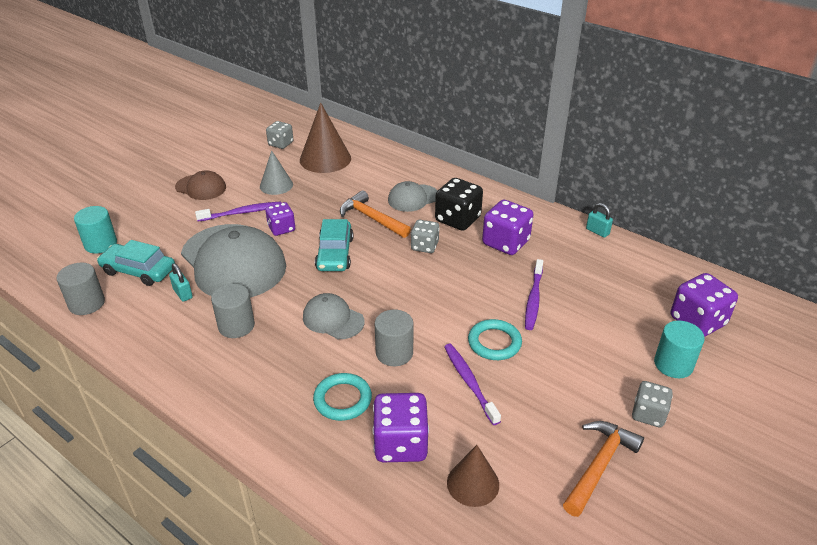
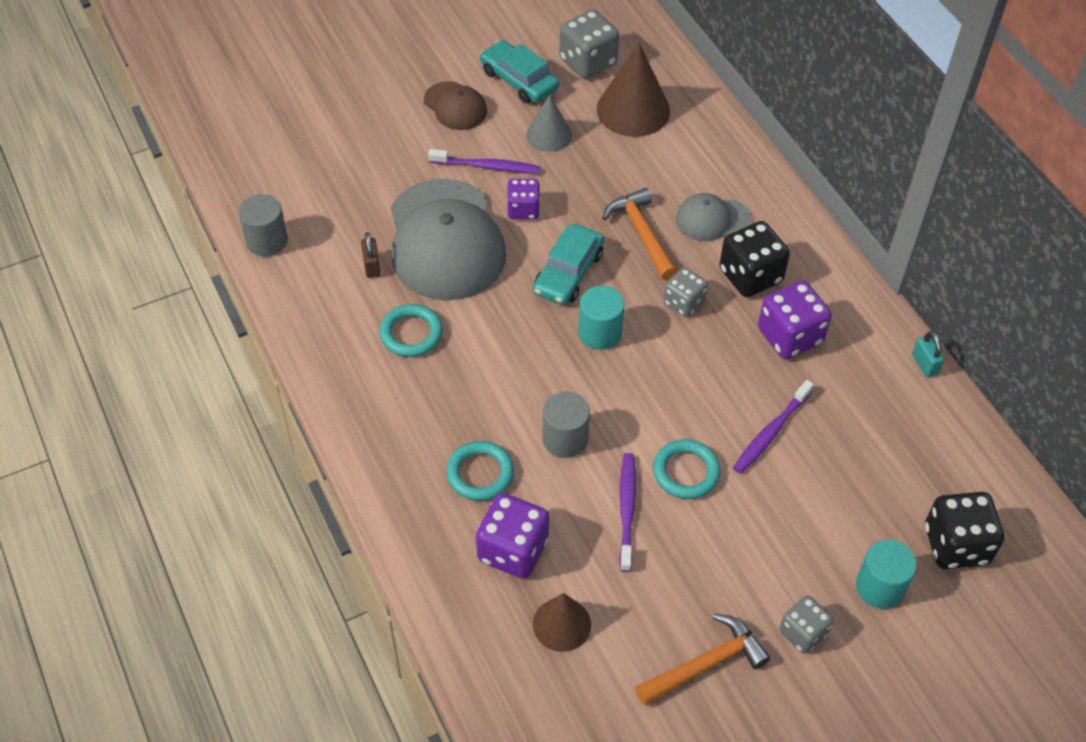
camera: 25 degrees right, 15 degrees up
turquoise cylinder [74,206,117,253] -> turquoise cylinder moved to [578,286,624,350]
turquoise car [97,240,175,286] -> turquoise car moved to [480,40,559,103]
turquoise padlock [169,263,193,302] -> brown padlock [361,232,381,278]
grey cylinder [211,284,255,338] -> turquoise ring [379,304,443,357]
grey dice [266,121,293,149] -> grey dice [559,10,619,79], size x1.58
grey cap [303,293,365,339] -> none
purple dice [671,273,738,337] -> black dice [925,492,1004,569]

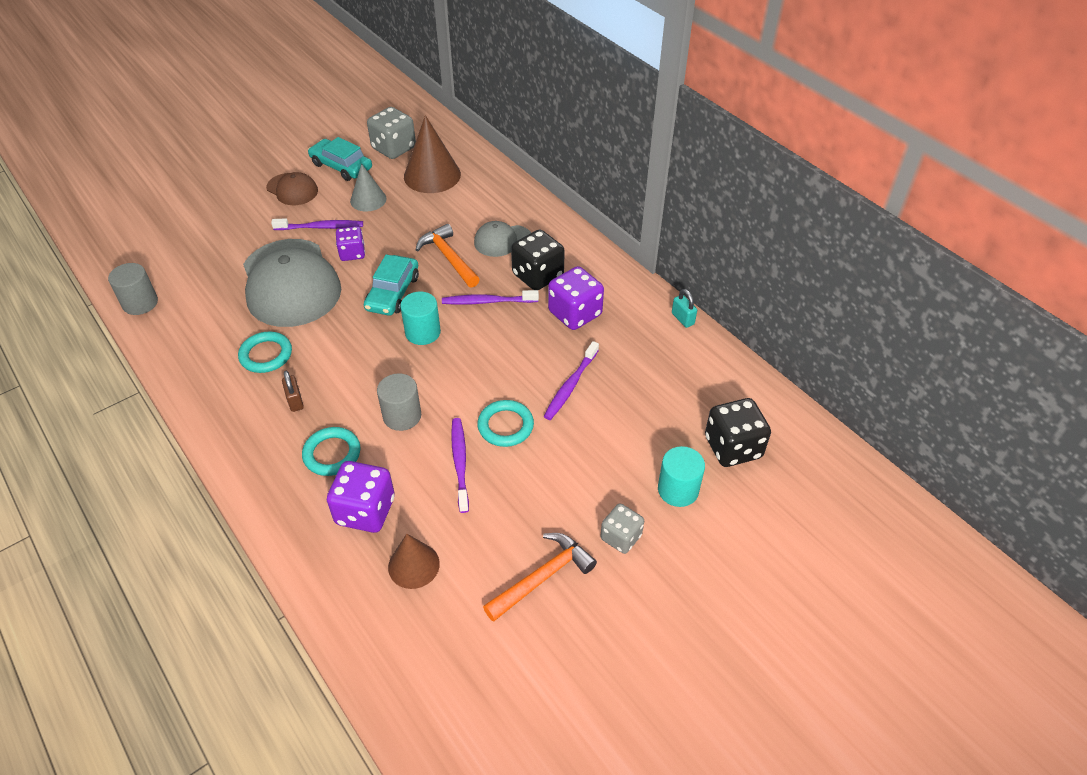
camera: 10 degrees left, 5 degrees down
brown padlock [361,232,381,278] -> brown padlock moved to [282,371,304,412]
grey dice [663,267,708,317] -> purple toothbrush [442,290,539,305]

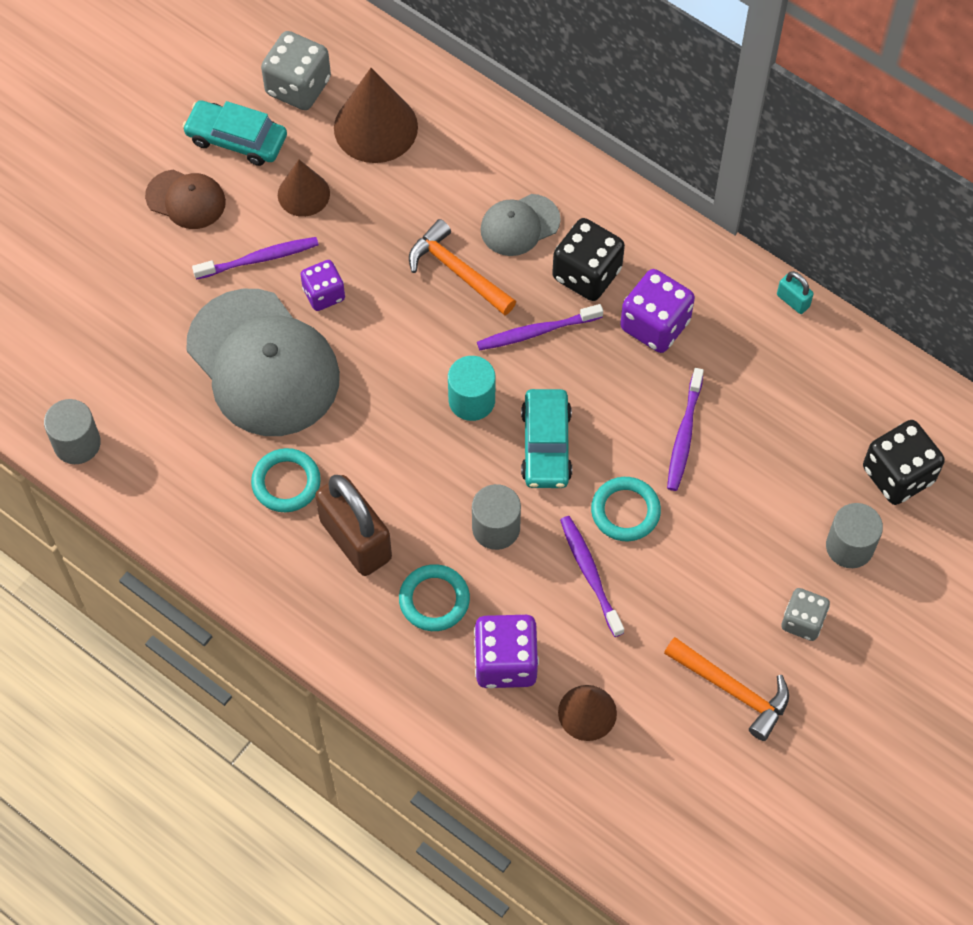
camera: 15 degrees left, 15 degrees up
brown padlock [282,371,304,412] -> brown padlock [315,475,392,576], size x2.29
grey cone [350,164,387,211] -> brown cone [278,160,330,217]
turquoise car [364,254,419,316] -> turquoise car moved to [521,389,572,488]
orange hammer [483,533,597,622] -> orange hammer turned 90 degrees clockwise [664,637,789,741]
turquoise cylinder [658,446,705,507] -> grey cylinder [826,503,883,568]

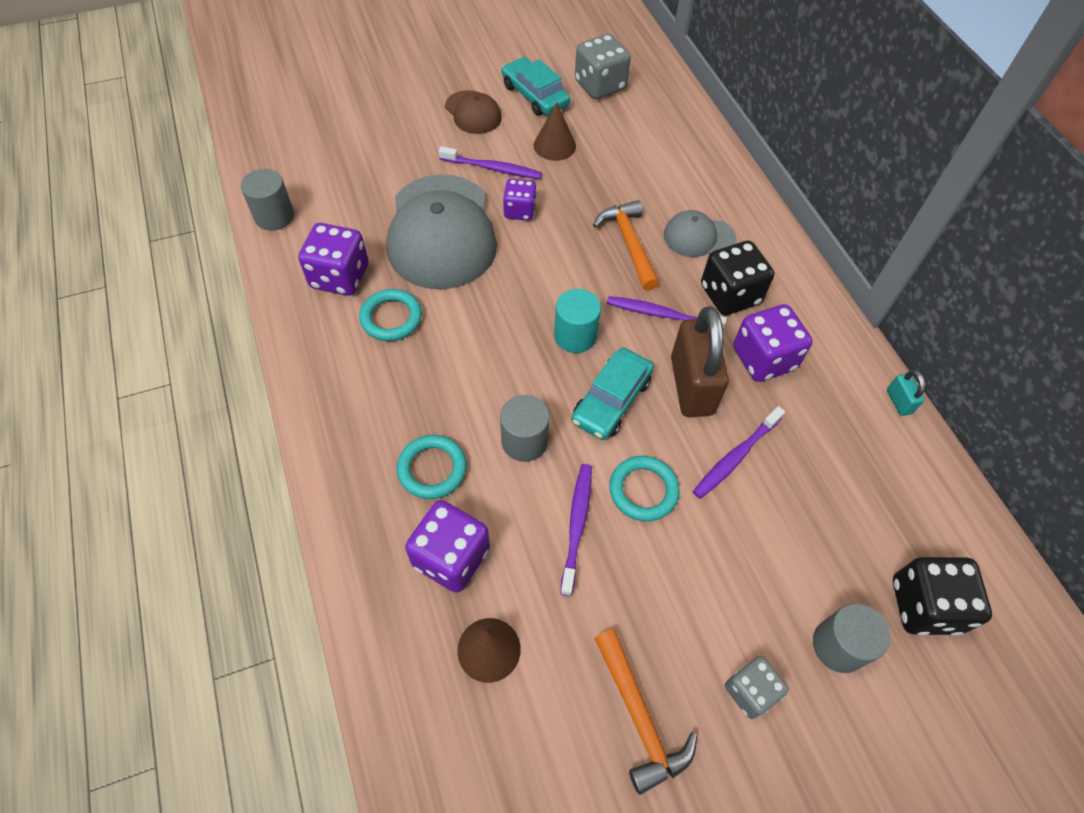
camera: 30 degrees right, 5 degrees down
brown padlock [315,475,392,576] -> brown padlock moved to [671,306,729,417]
brown cone [334,68,418,163] -> none
none -> purple dice [298,223,368,296]

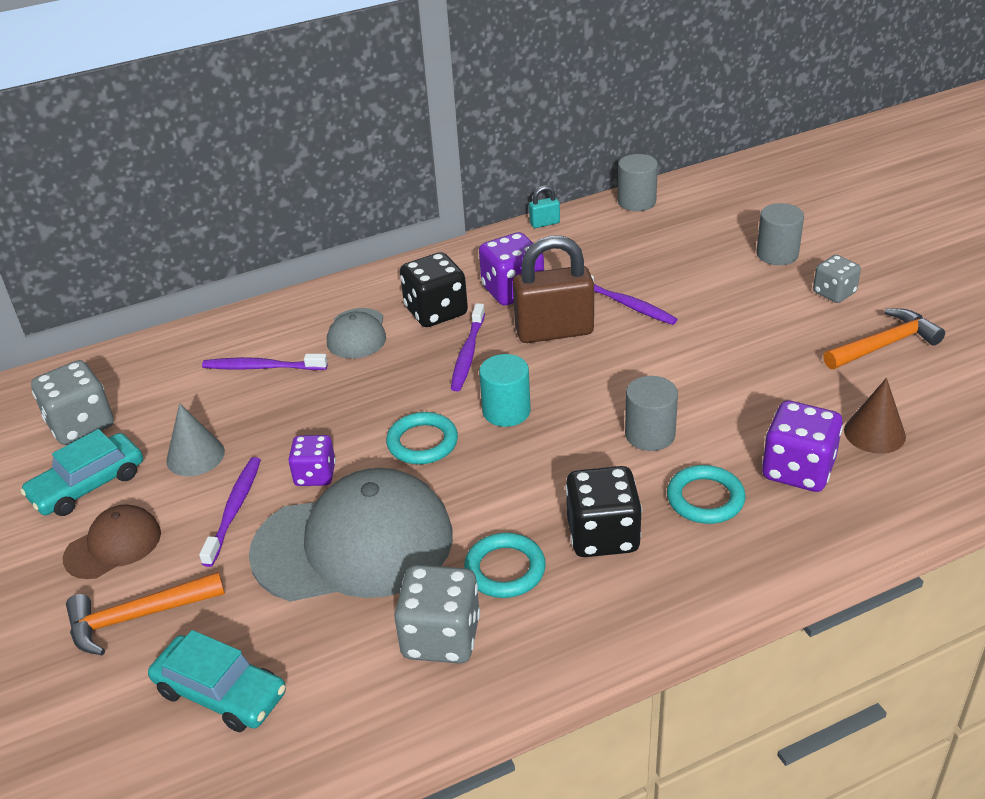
camera: 90 degrees left, 20 degrees down
grey cylinder [241,169,294,230] -> grey cylinder moved to [618,154,658,211]
purple dice [298,223,368,296] -> grey dice [394,565,480,664]
brown cone [534,103,576,161] -> grey cone [166,403,225,476]
purple toothbrush [560,464,592,596] -> purple toothbrush moved to [202,354,328,370]
turquoise car [571,348,654,440] -> turquoise car moved to [148,630,286,732]
orange hammer [593,200,659,291] -> orange hammer moved to [66,572,225,656]
turquoise ring [609,456,680,521] -> turquoise ring moved to [386,412,458,464]
black dice [893,557,992,636] -> black dice moved to [565,466,642,557]

